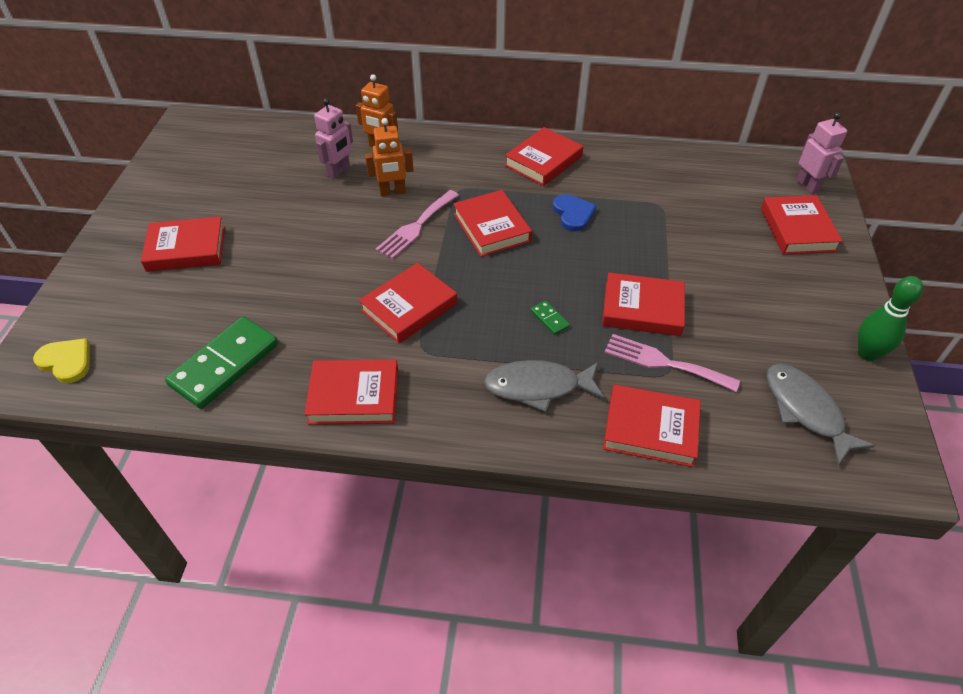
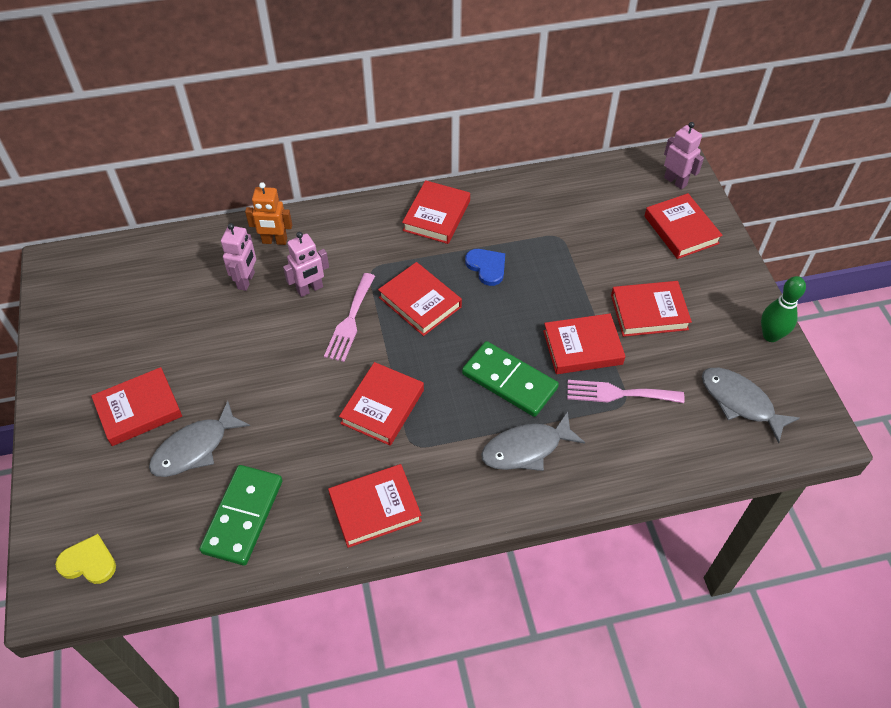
camera: 20 degrees left, 5 degrees up
orange robot [365,118,414,196] -> pink robot [283,232,329,297]
green domino [530,301,570,335] -> green domino [462,341,559,417], size x2.43
red book [603,384,701,467] -> red book moved to [611,281,692,337]
none -> grey fish [149,401,250,477]

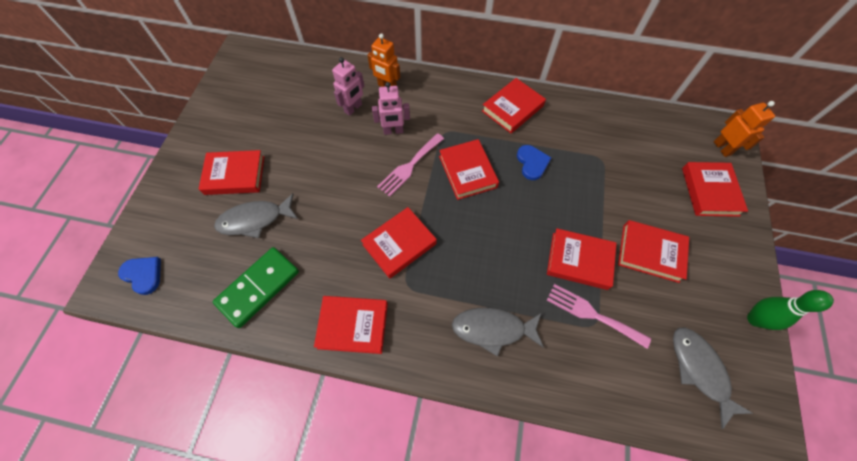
camera: 25 degrees right, 10 degrees up
yellow heart [55,534,116,584] -> blue heart [118,257,161,295]
green domino [462,341,559,417] -> none
pink robot [664,122,704,190] -> orange robot [714,101,775,157]

